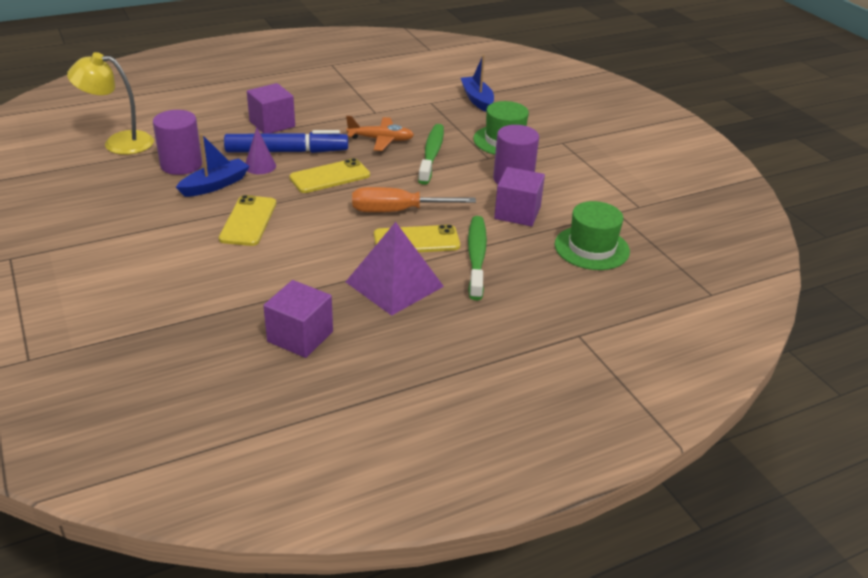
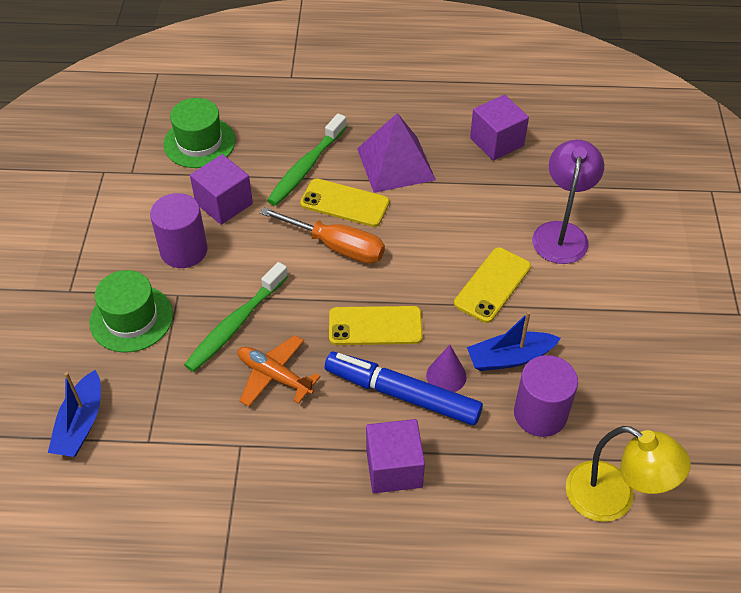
camera: 150 degrees left, 15 degrees up
none -> purple lamp [532,140,604,264]

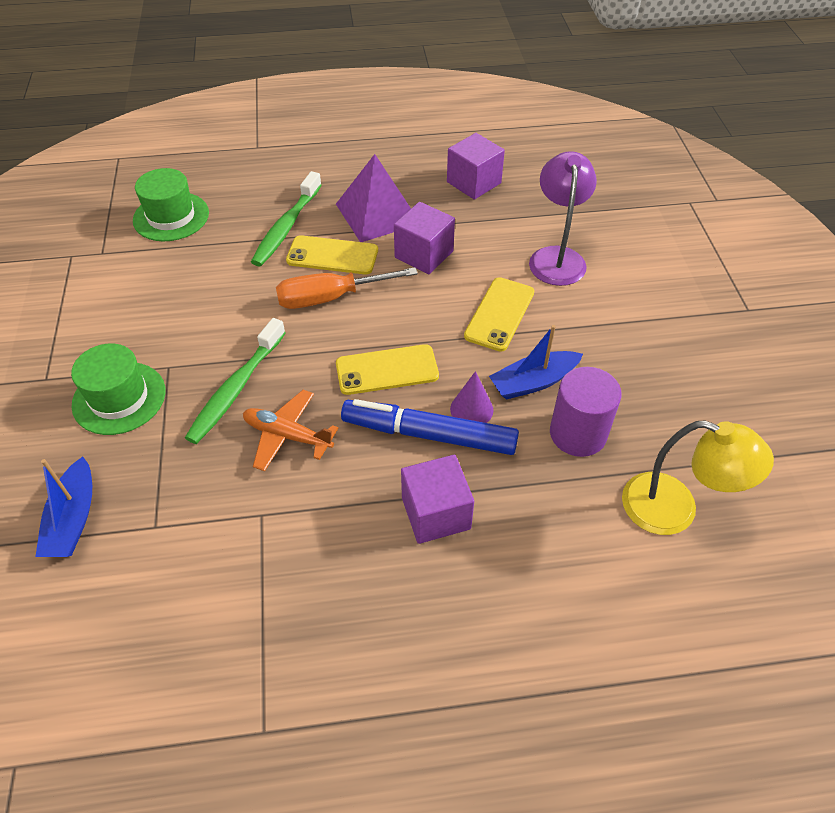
camera: 10 degrees left, 0 degrees up
purple cylinder [150,193,208,268] -> none
purple cube [190,154,253,225] -> purple cube moved to [394,202,455,274]
orange screwdriver [260,207,385,264] -> orange screwdriver turned 150 degrees clockwise [276,267,418,309]

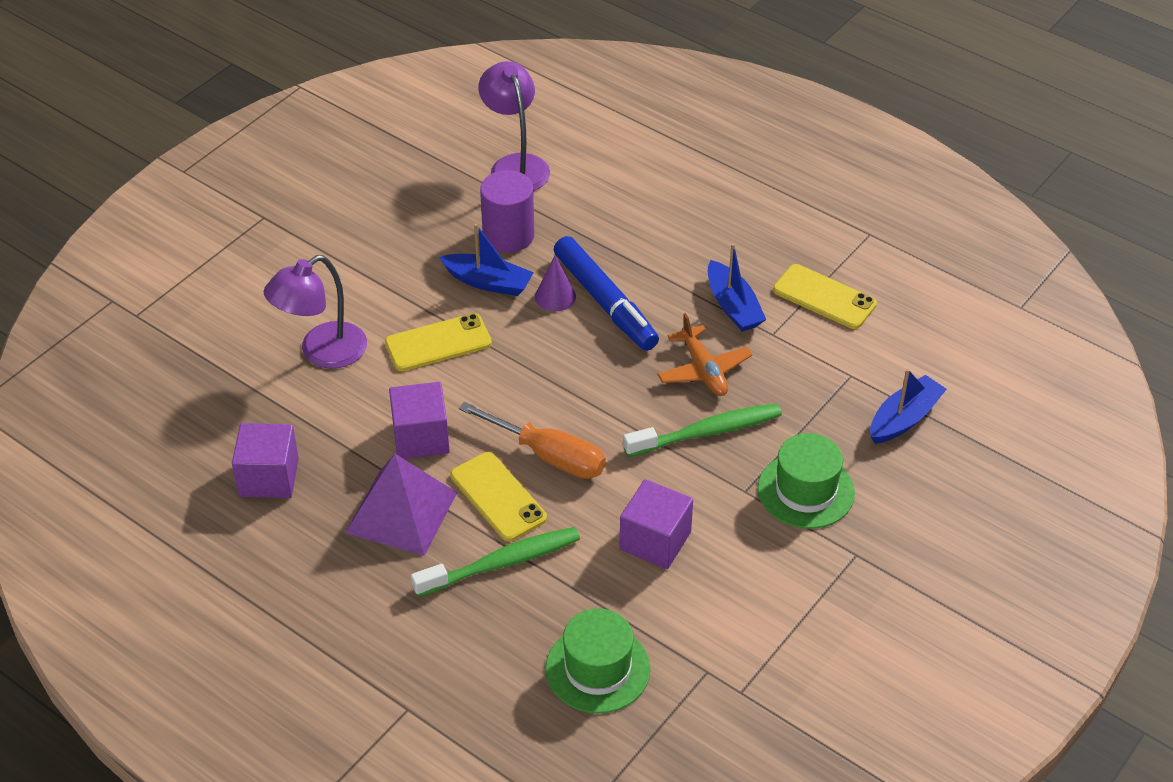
camera: 135 degrees left, 5 degrees down
yellow phone [336,344,439,395] -> yellow phone moved to [773,264,877,329]
purple cube [401,455,474,544] -> purple cube moved to [619,479,693,569]
yellow lamp [622,420,774,535] -> purple lamp [478,61,550,191]
none -> blue boat [708,243,766,332]

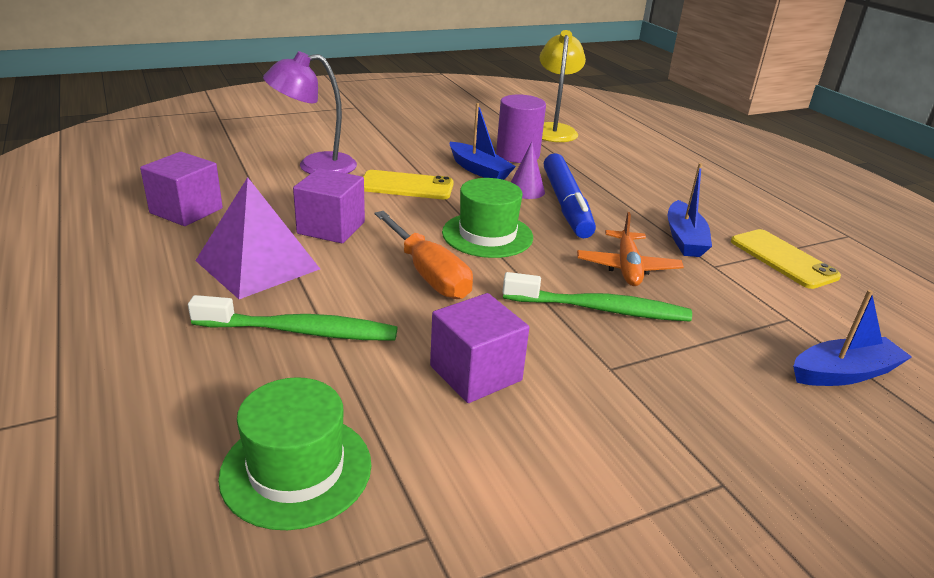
camera: 25 degrees right, 15 degrees down
yellow phone [450,452,547,541] -> none
purple lamp [478,61,550,191] -> yellow lamp [540,30,586,142]
green hat [758,433,855,529] -> green hat moved to [442,178,533,258]

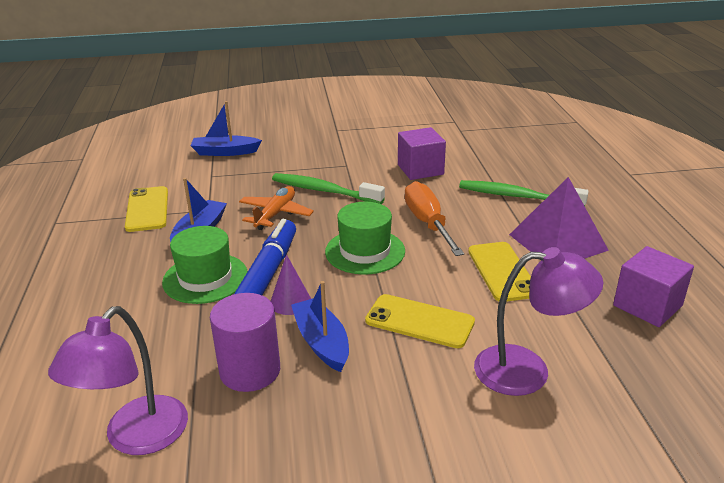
camera: 160 degrees left, 0 degrees up
green hat [218,377,371,530] -> green hat moved to [162,226,248,304]
purple cube [293,168,365,243] -> yellow phone [468,242,531,302]
yellow lamp [540,30,586,142] -> purple lamp [48,306,188,455]

